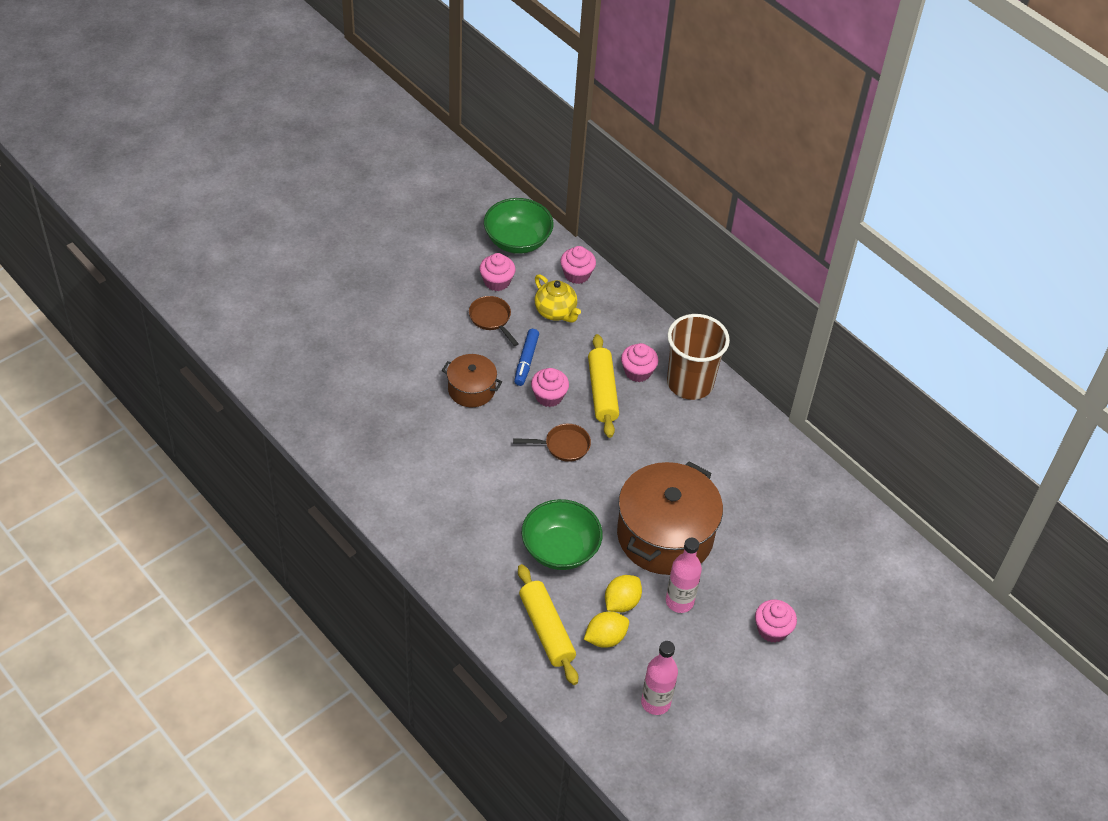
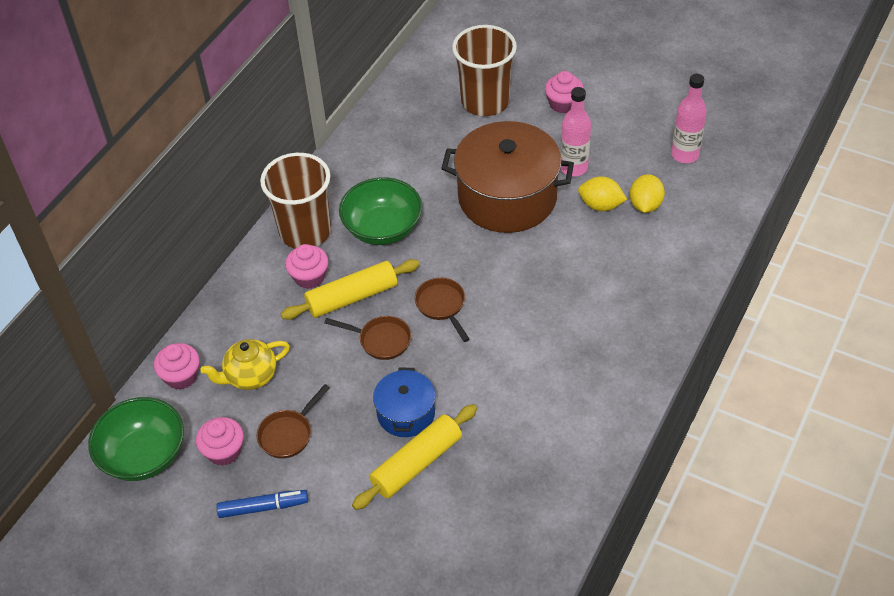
camera: 105 degrees left, 0 degrees up
brown pot [442,354,502,407] -> blue pot [373,368,435,437]
blue marker [514,329,539,386] -> blue marker moved to [216,490,308,518]
yellow rolling pin [518,564,578,685] -> yellow rolling pin moved to [352,404,477,510]
green bowl [521,499,603,570] -> green bowl moved to [339,177,422,245]
pink cupcake [531,368,569,407] -> brown pan [324,316,411,360]
yellow teapot [535,274,581,323] -> yellow teapot turned 150 degrees counterclockwise [200,339,290,390]
yellow lemon [584,611,629,648] -> yellow lemon turned 60 degrees clockwise [630,174,665,213]
none -> brown cup [452,25,517,116]

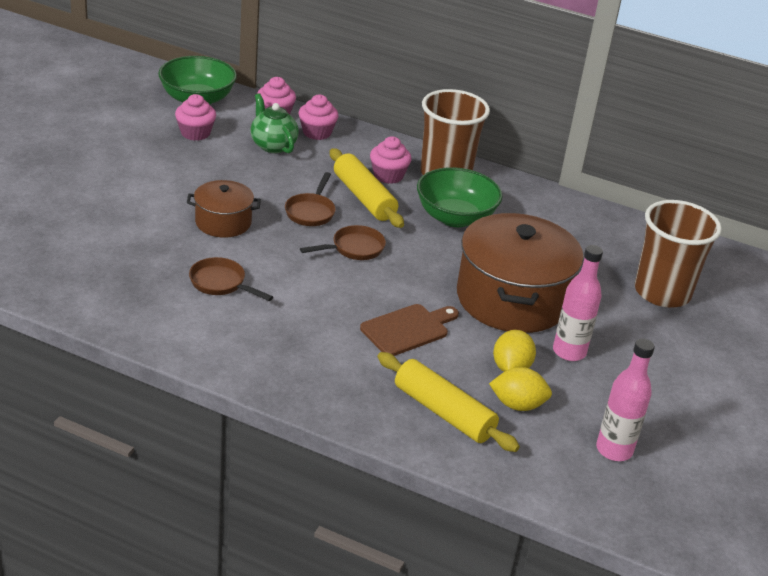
camera: 80 degrees right, 15 degrees down
yellow teapot [200,339,290,390] -> green teapot [250,93,299,153]
blue marker [216,490,308,518] -> none
brown pan [257,384,330,459] -> brown pan moved to [189,257,273,301]
yellow rolling pin [352,404,477,510] -> yellow rolling pin moved to [377,352,520,452]
blue pot [373,368,435,437] -> brown pot [187,180,261,238]
pink cupcake [545,71,584,114] -> pink cupcake moved to [299,95,338,140]
none -> brown cutting board [360,304,459,356]

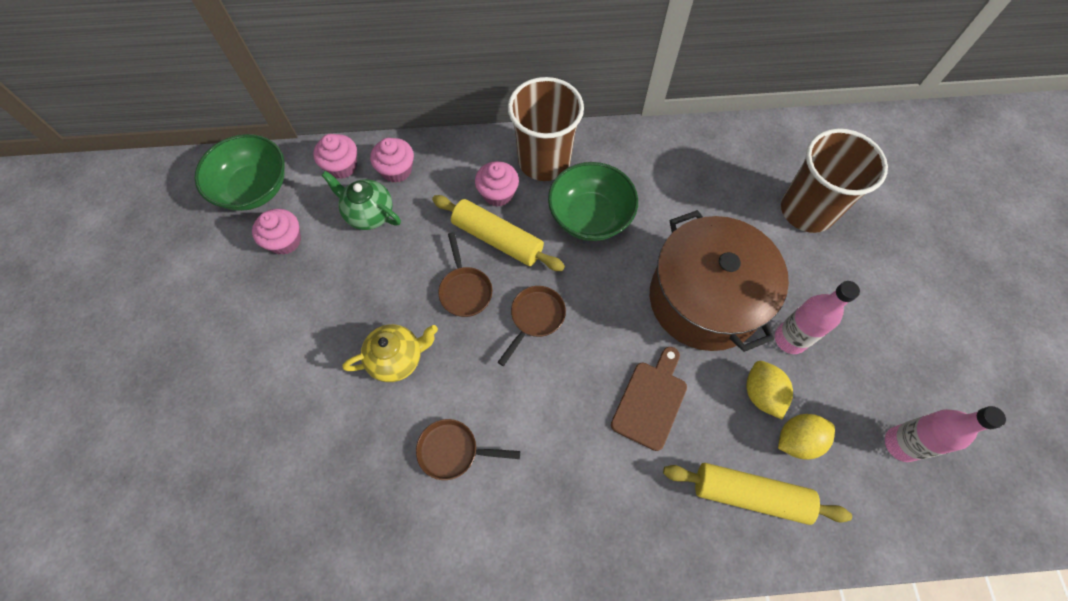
camera: 25 degrees left, 30 degrees up
brown pot [187,180,261,238] -> yellow teapot [343,324,438,382]

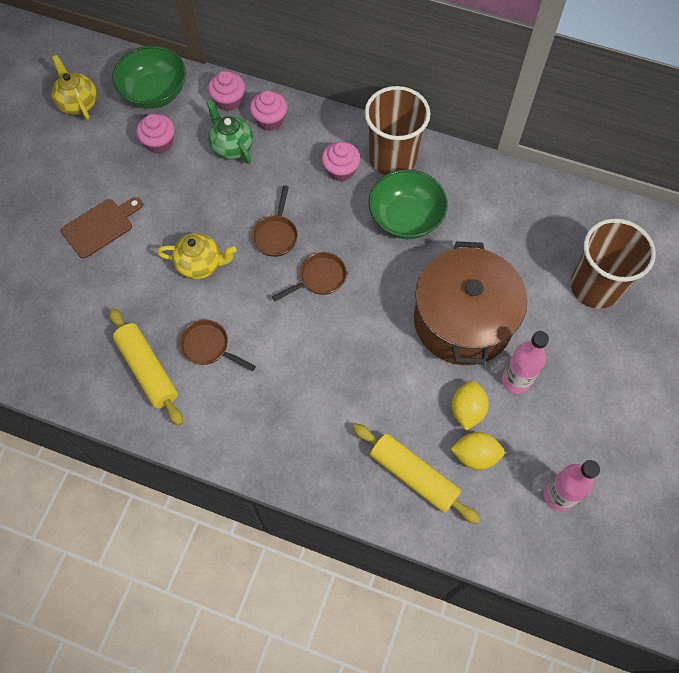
camera: 25 degrees right, 0 degrees up
yellow rolling pin [432,195,565,271] -> yellow rolling pin moved to [109,308,183,426]
brown cutting board [611,347,687,451] -> brown cutting board moved to [61,197,143,259]
none -> yellow teapot [52,55,97,120]

